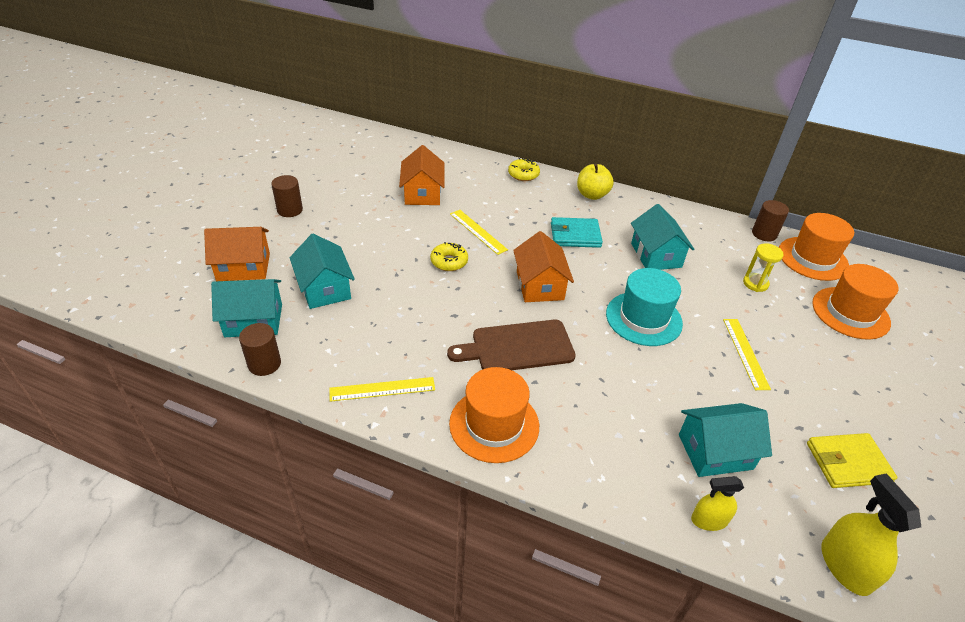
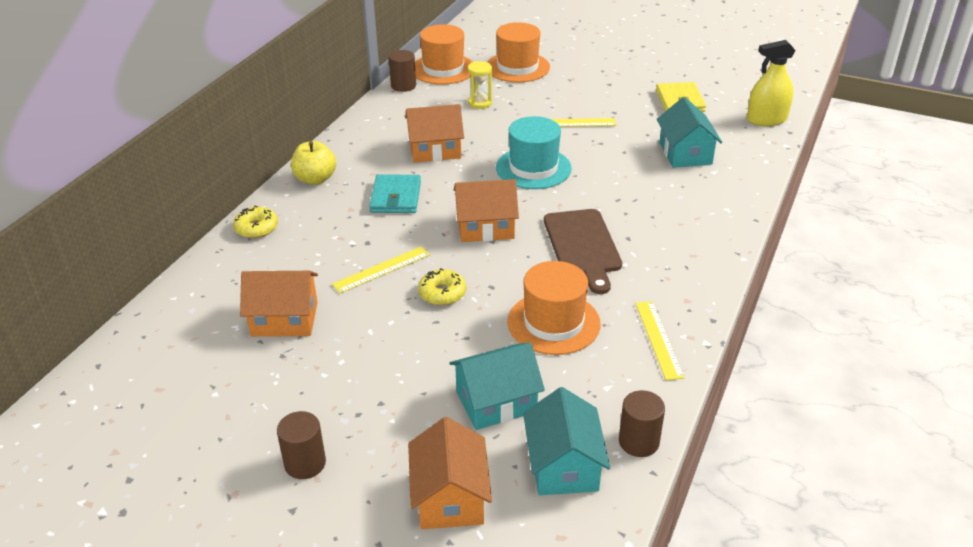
camera: 85 degrees left, 5 degrees down
orange hat [449,367,539,463] -> orange hat moved to [507,261,601,355]
turquoise house [631,204,695,270] -> orange house [405,104,464,163]
yellow spray bottle [691,476,744,531] -> none

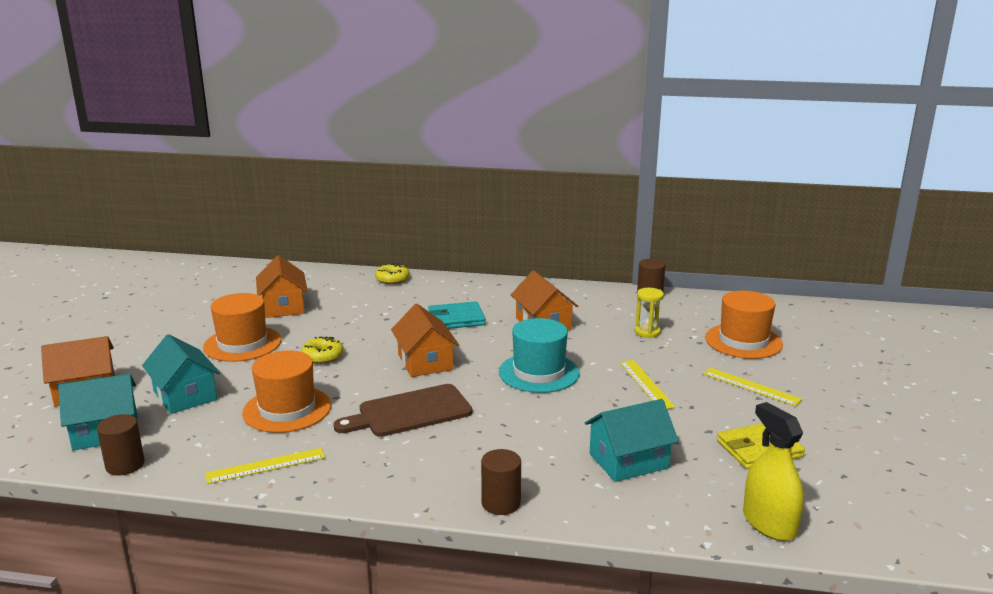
camera: 75 degrees right, 15 degrees down
brown cylinder [277,411,326,479] -> brown cylinder moved to [481,449,521,515]
yellow apple [291,141,336,185] -> none
yellow ruler [332,246,430,293] -> yellow ruler moved to [703,368,803,406]
orange hat [415,24,473,85] -> orange hat moved to [203,293,281,362]

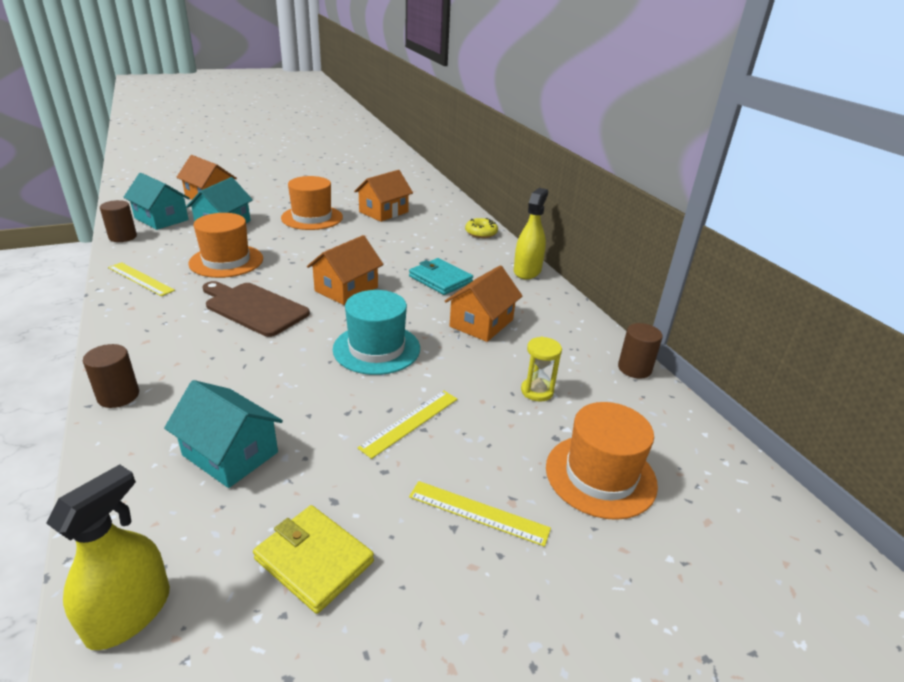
camera: 55 degrees right, 10 degrees up
yellow donut [301,336,344,364] -> none
yellow ruler [703,368,803,406] -> yellow ruler turned 75 degrees counterclockwise [409,481,551,547]
none -> yellow spray bottle [514,188,548,279]

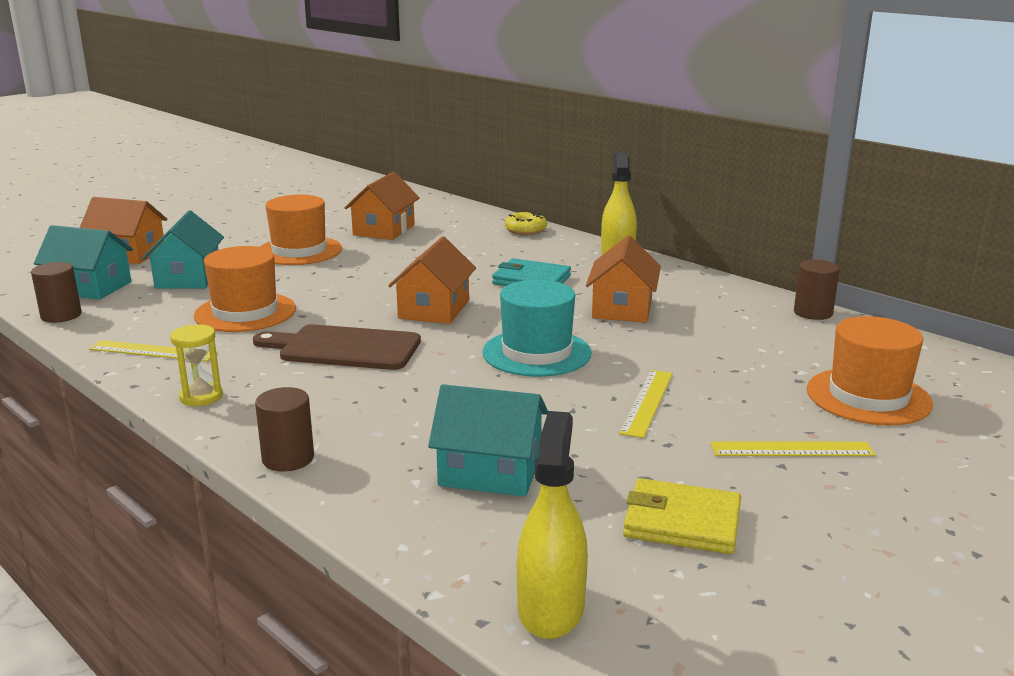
camera: 20 degrees left, 10 degrees down
yellow hourglass [521,337,562,402] -> yellow hourglass moved to [170,324,223,406]

